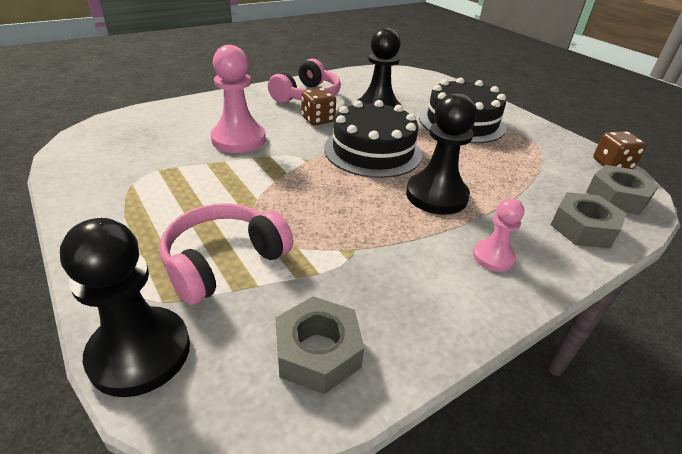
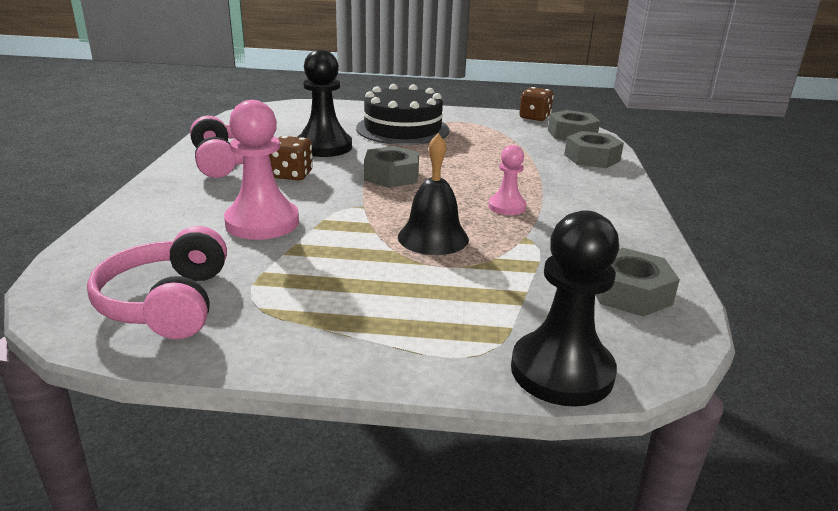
camera: 50 degrees left, 10 degrees down
pink headphones [159,203,293,305] -> pink headphones moved to [87,226,227,339]
black cake [324,100,422,178] -> grey nut [364,146,419,188]
black pawn [406,93,477,215] -> none
pink pawn [473,198,524,272] -> pink pawn moved to [488,145,527,215]
none -> black bell [398,133,469,255]

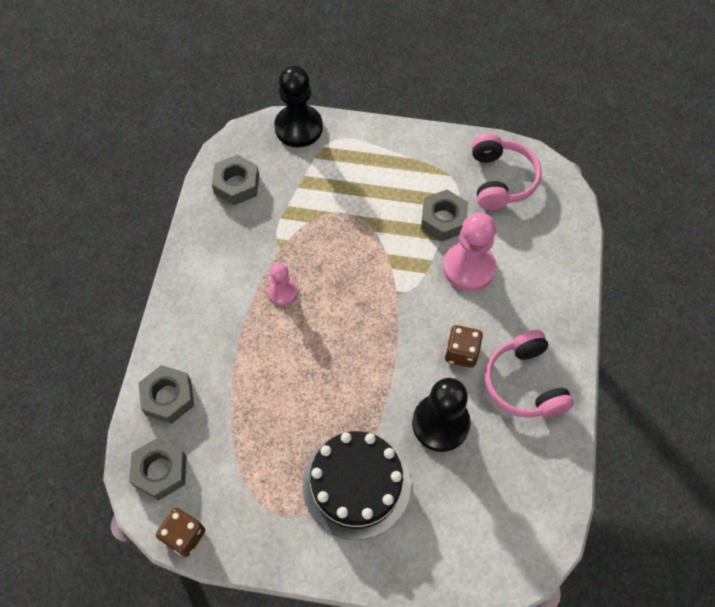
camera: 175 degrees left, 35 degrees up
grey nut [364,146,419,188] -> grey nut moved to [421,190,468,241]
black bell [398,133,469,255] -> none

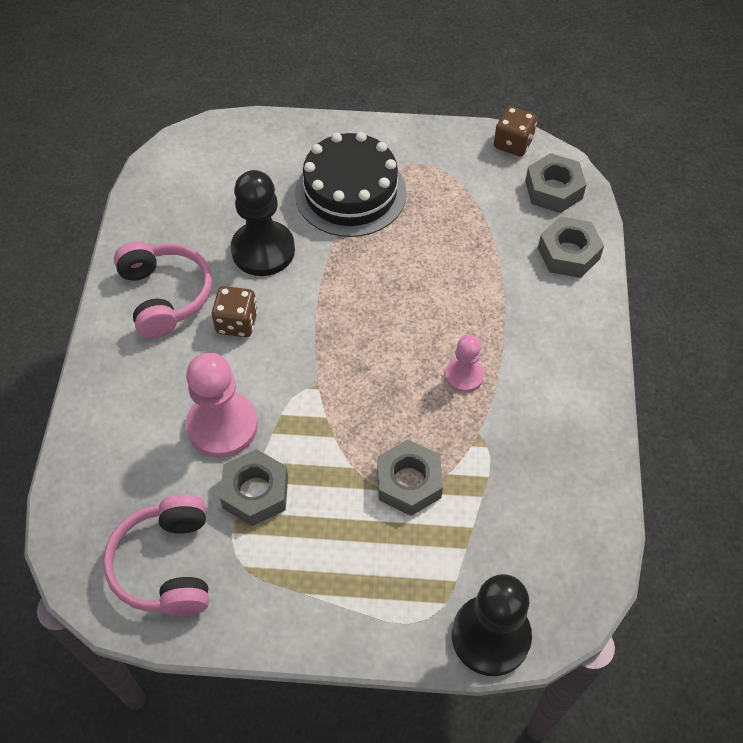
camera: 175 degrees right, 5 degrees down
grey nut [212,154,259,205] -> grey nut moved to [377,440,443,516]

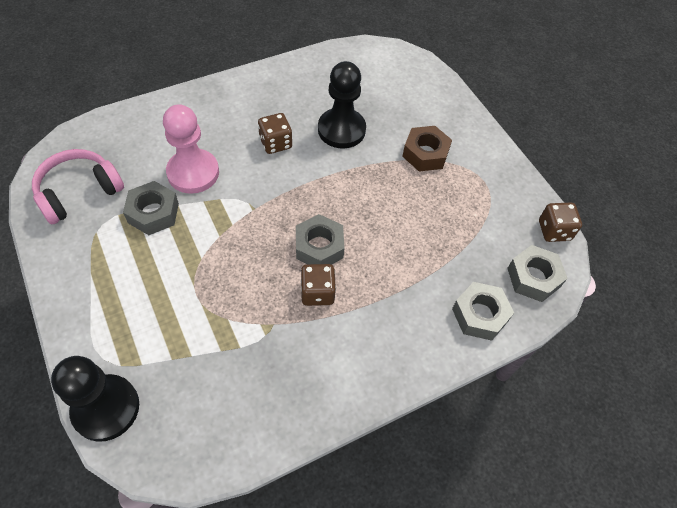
camera: 55 degrees right, 0 degrees up
pink headphones [114,241,212,338] -> none
black cake [295,132,407,237] -> brown nut [402,126,452,172]
grey nut [377,440,443,516] -> grey nut moved to [296,214,345,265]
pink pawn [445,335,484,393] -> brown dice [301,264,336,306]

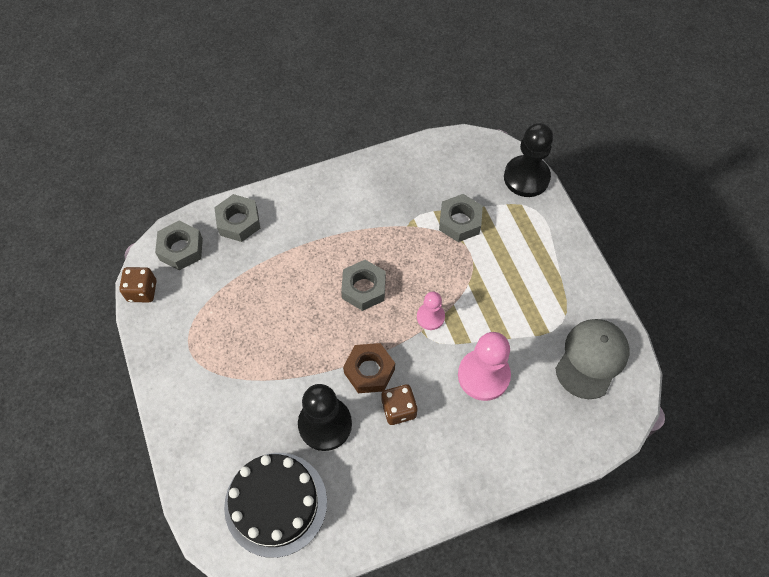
camera: 170 degrees left, 5 degrees up
pink headphones [32,149,124,224] -> grey cap [555,319,630,399]
grey nut [123,181,179,235] -> grey nut moved to [439,194,483,242]
brown dice [301,264,336,306] -> none
brown nut [402,126,452,172] -> brown nut moved to [343,343,395,393]
none -> black cake [224,453,327,558]
none -> pink pawn [417,292,445,330]

